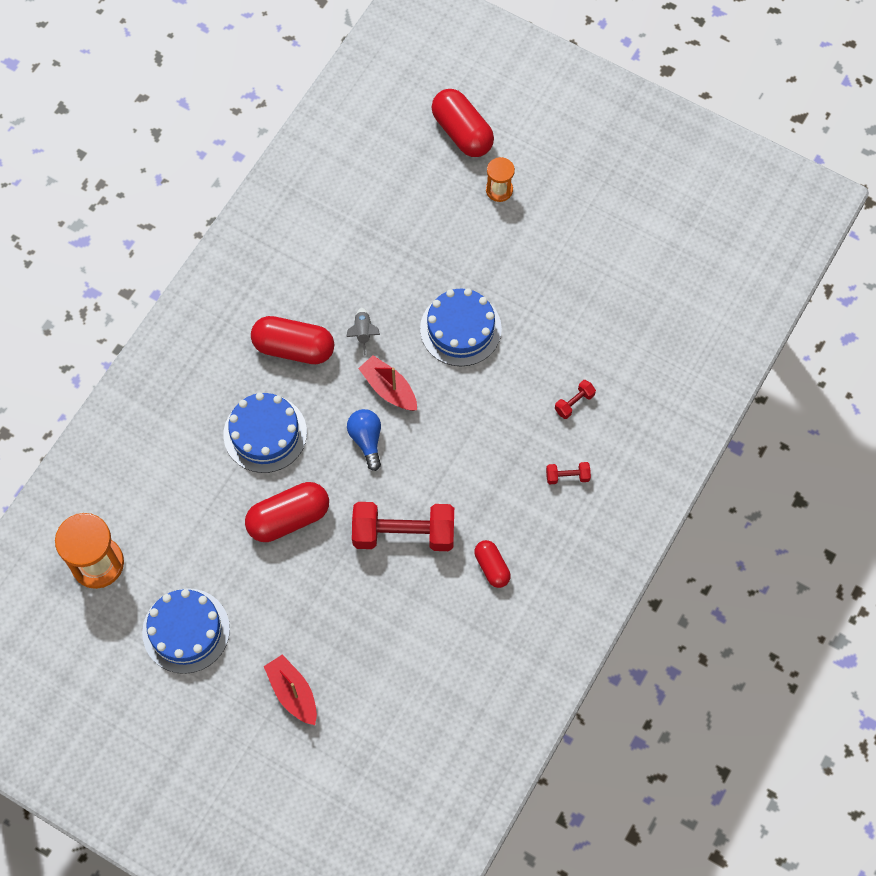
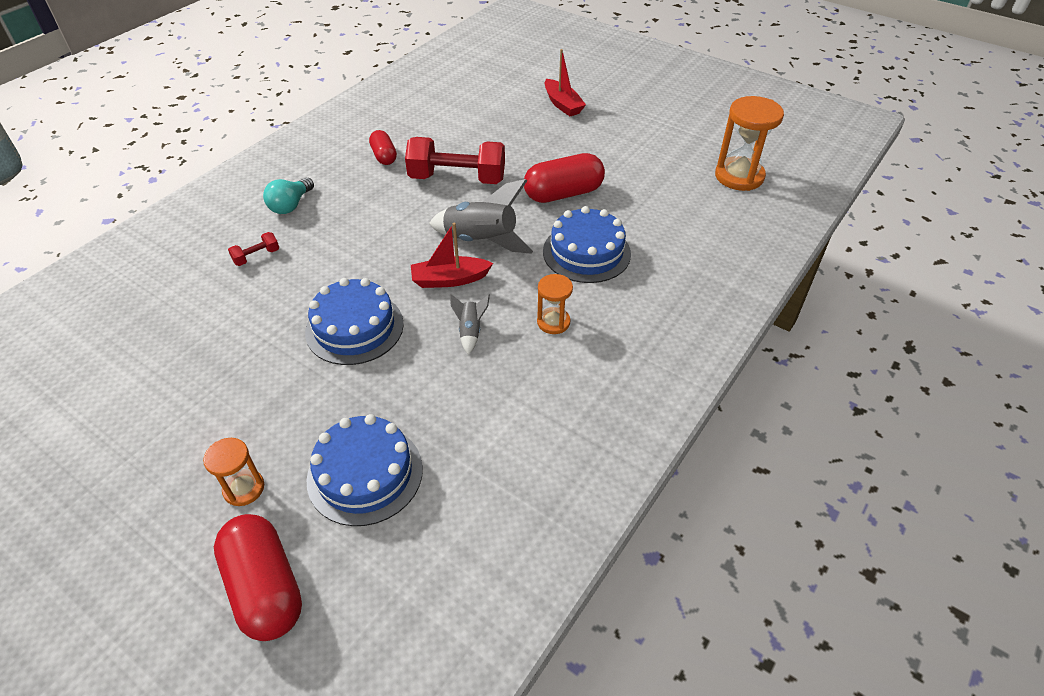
camera: 175 degrees left, 20 degrees down
blue cake [142,588,230,674] -> blue cake moved to [307,414,423,526]
red capsule [251,316,334,364] -> orange hourglass [537,274,573,334]
blue light bulb [347,409,381,471] -> grey rocket [429,179,533,254]
red boat [358,355,417,411] -> red boat turned 120 degrees clockwise [411,222,493,288]
red dumbbell [546,462,591,484] -> turquoise light bulb [263,178,314,214]

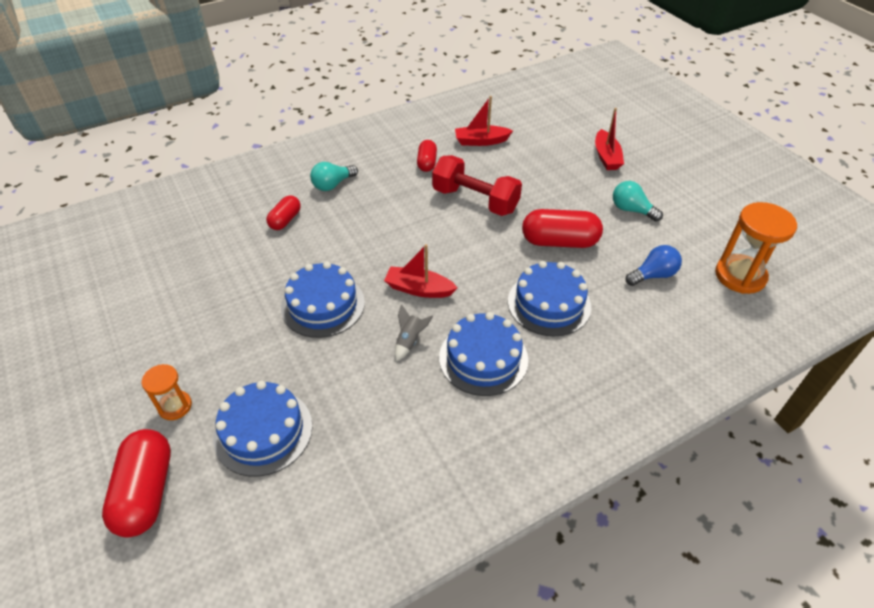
camera: 25 degrees right, 0 degrees up
red dumbbell [228,232,279,266] -> red capsule [266,195,301,230]
grey rocket [429,179,533,254] -> none
orange hourglass [537,274,573,334] -> blue cake [439,312,528,396]
none -> red boat [455,96,513,146]
none -> turquoise light bulb [613,181,663,221]
none -> blue light bulb [625,245,682,286]

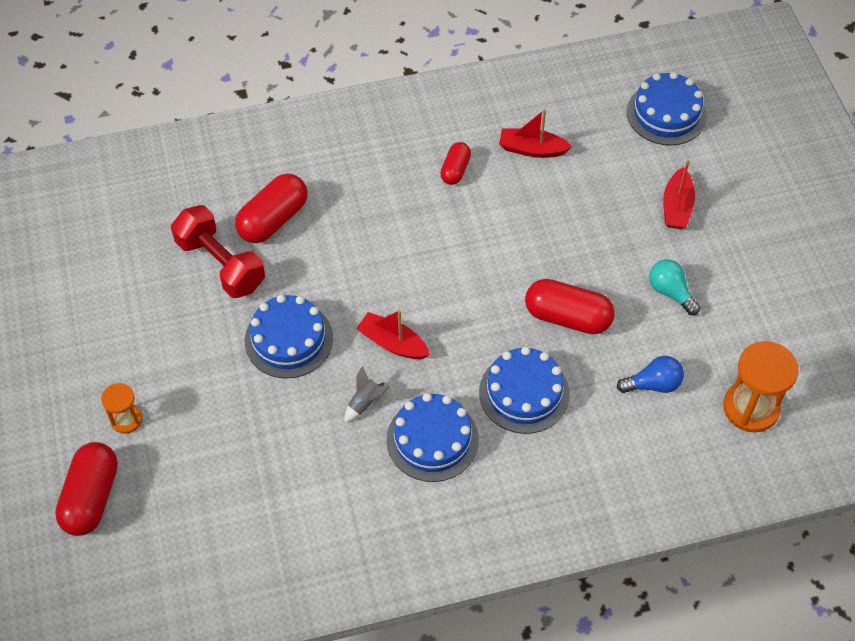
camera: 15 degrees right, 10 degrees up
blue cake [213,380,313,477] -> blue cake moved to [627,72,707,145]
red capsule [266,195,301,230] -> red capsule [235,173,308,243], size x1.73
turquoise light bulb [310,162,358,191] -> none
red dumbbell [432,155,522,216] -> red dumbbell moved to [171,205,265,298]

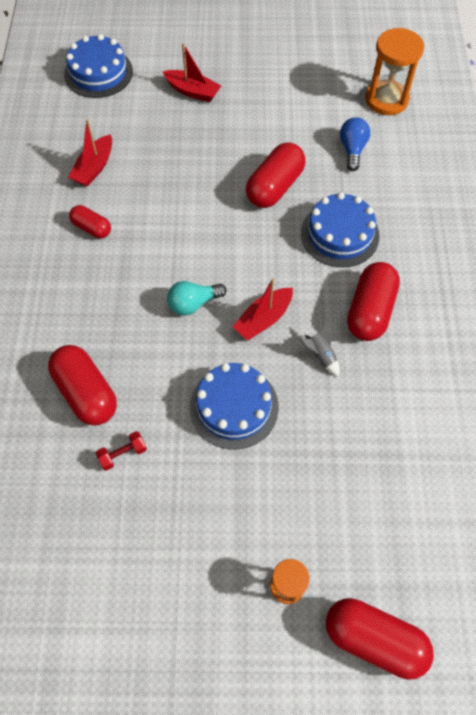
camera: 75 degrees left, 5 degrees up
red dumbbell [171,205,265,298] -> red dumbbell [96,431,147,471], size x0.43
blue cake [387,393,479,482] -> red capsule [347,262,400,341]
turquoise light bulb [649,259,700,315] -> turquoise light bulb moved to [167,281,226,316]

